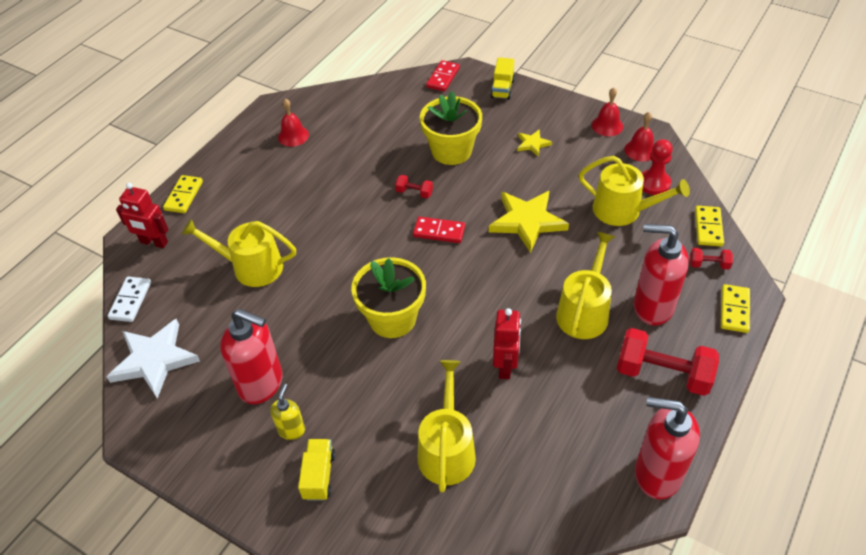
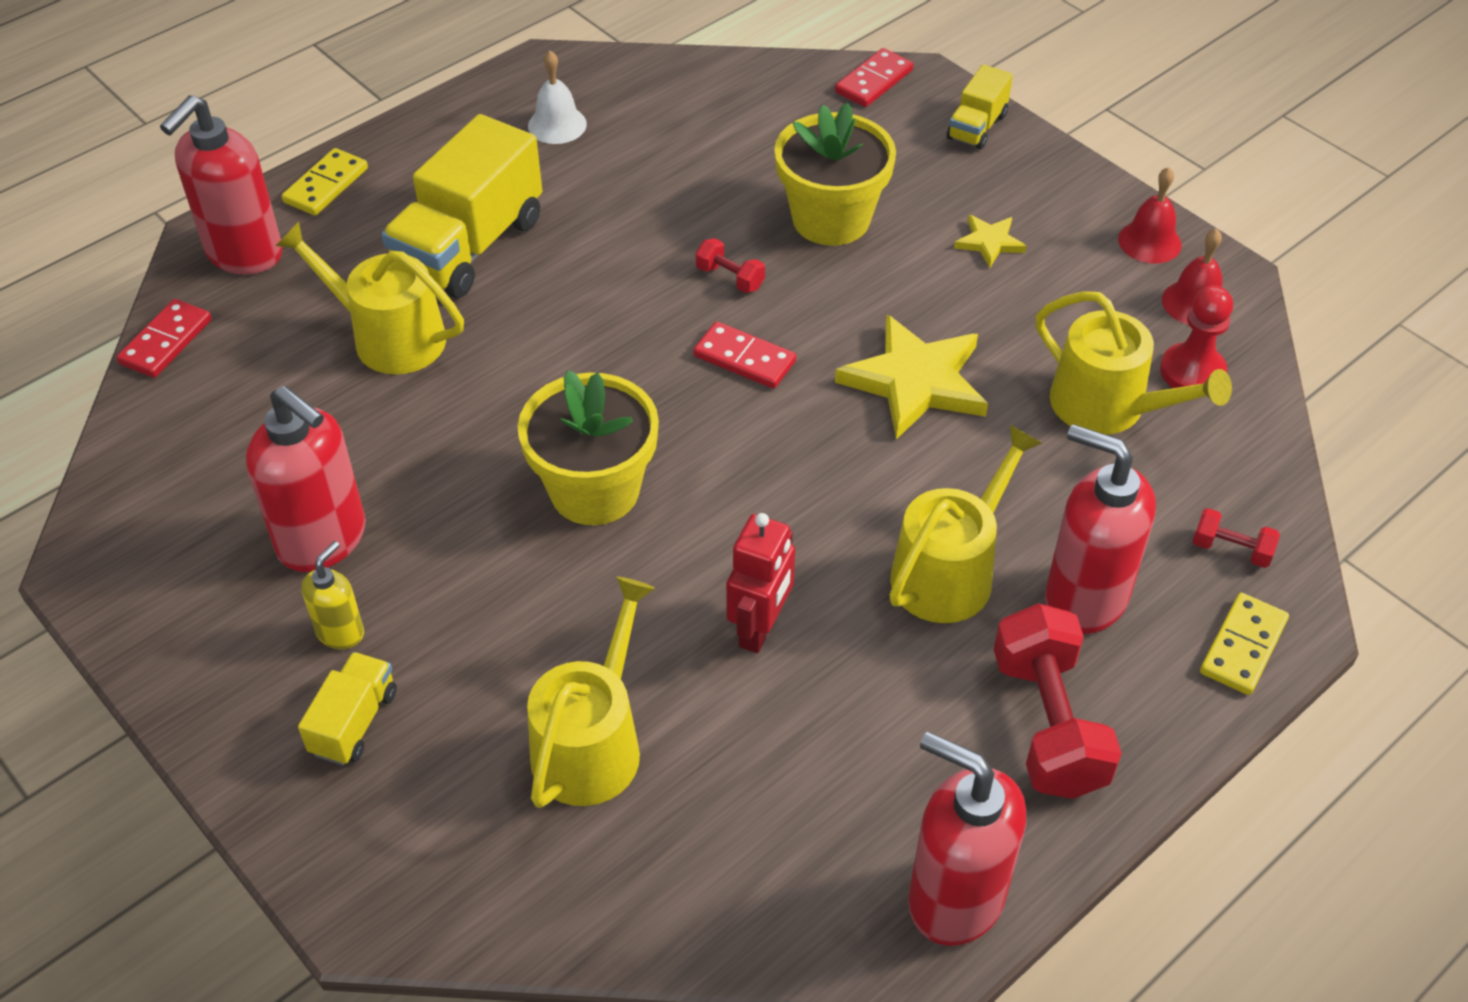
camera: 15 degrees right, 0 degrees up
white star [106,319,200,399] -> none
white domino [108,277,151,322] -> red domino [116,299,212,378]
red robot [116,183,169,248] -> red soap dispenser [160,95,282,275]
red bell [278,98,309,147] -> white bell [528,51,587,144]
red dumbbell [617,328,719,396] -> red dumbbell turned 45 degrees clockwise [994,603,1122,799]
yellow domino [695,206,724,247] -> none
none -> yellow truck [381,114,542,298]

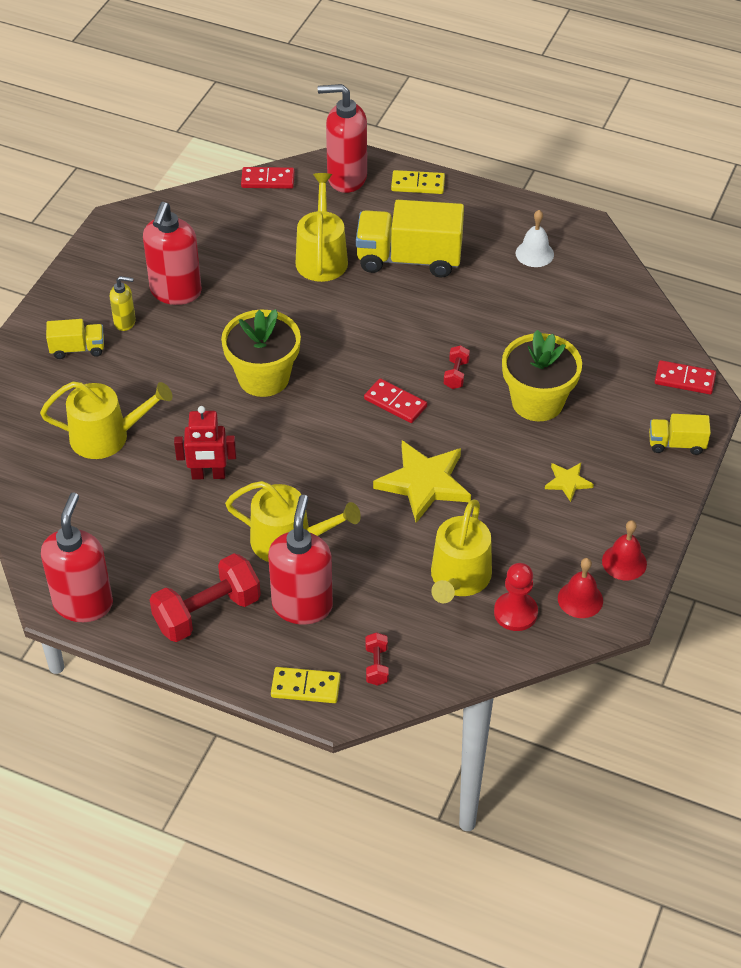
camera: 65 degrees right, 0 degrees up
red domino [693,322,796,389] -> red domino turned 60 degrees counterclockwise [364,378,427,423]

